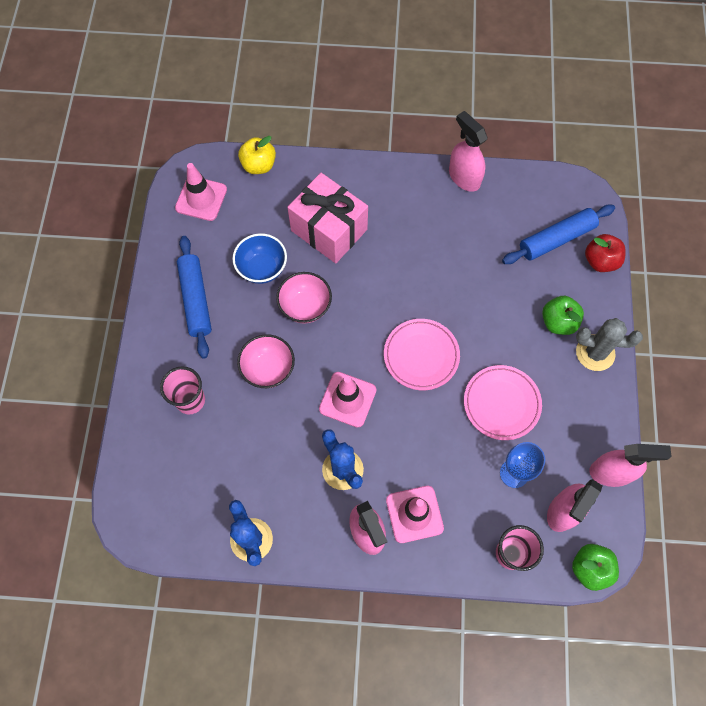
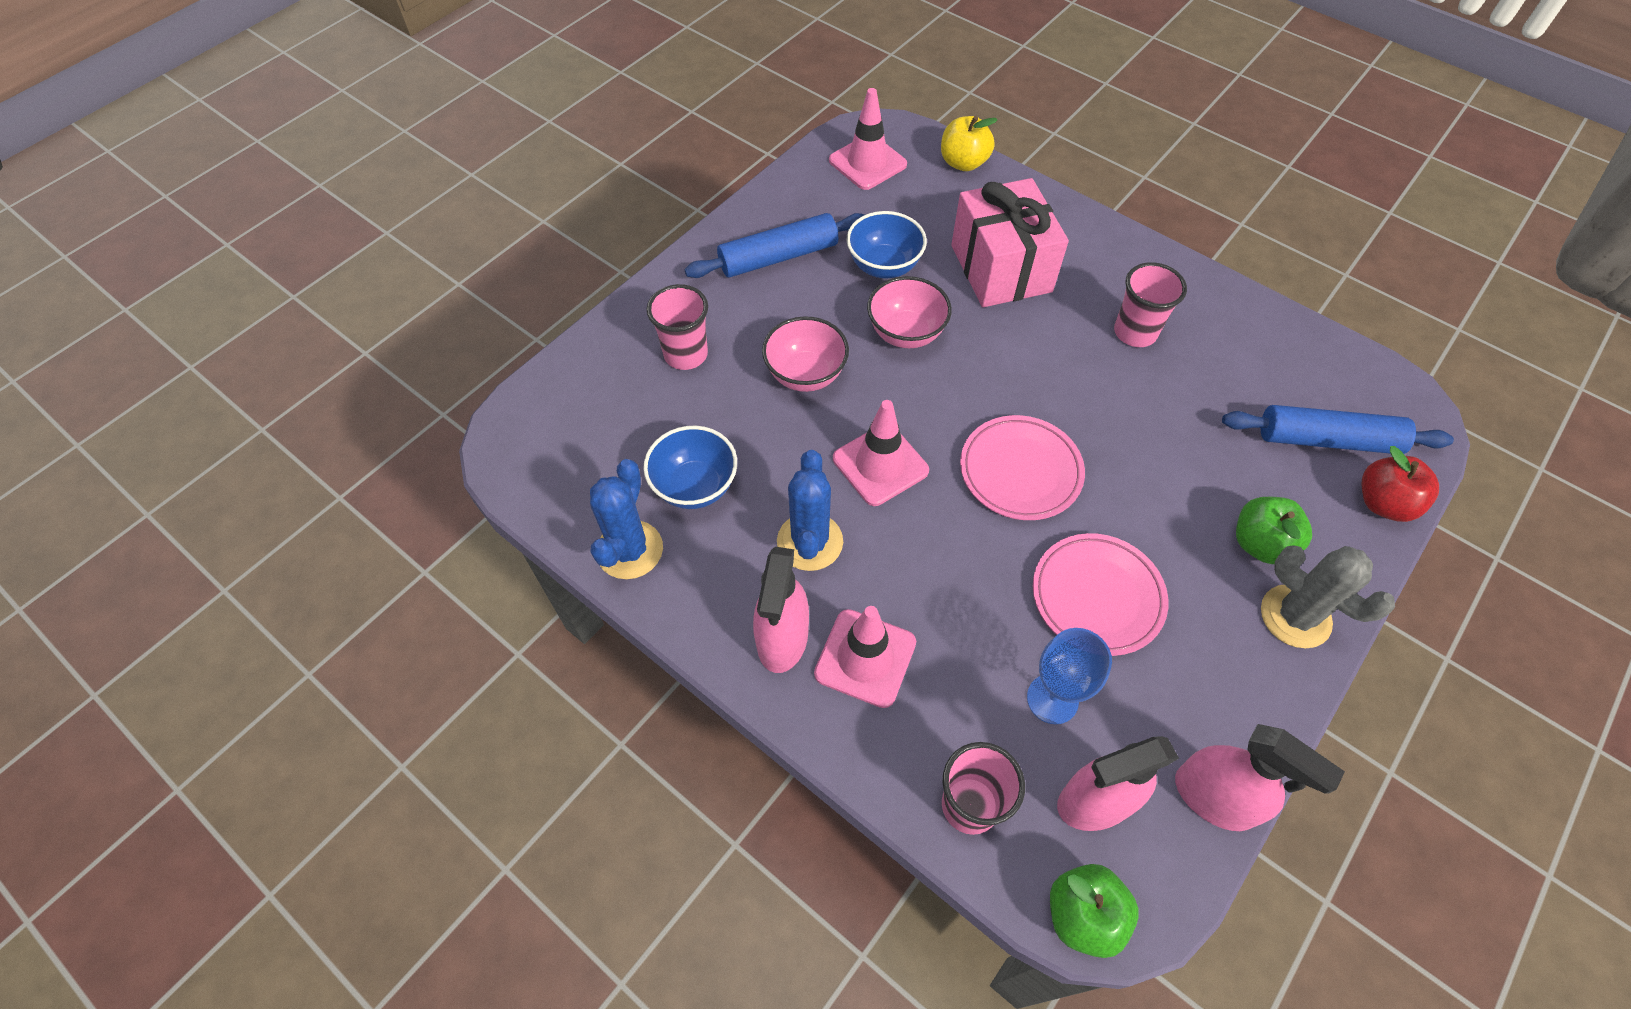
camera: 35 degrees right, 10 degrees down
blue rolling pin [177,236,212,358] -> blue rolling pin turned 45 degrees clockwise [685,213,865,278]
pink spray bottle [449,111,488,192] -> none
none -> blue bowl [643,426,737,509]
none -> pink cup [1114,262,1187,347]

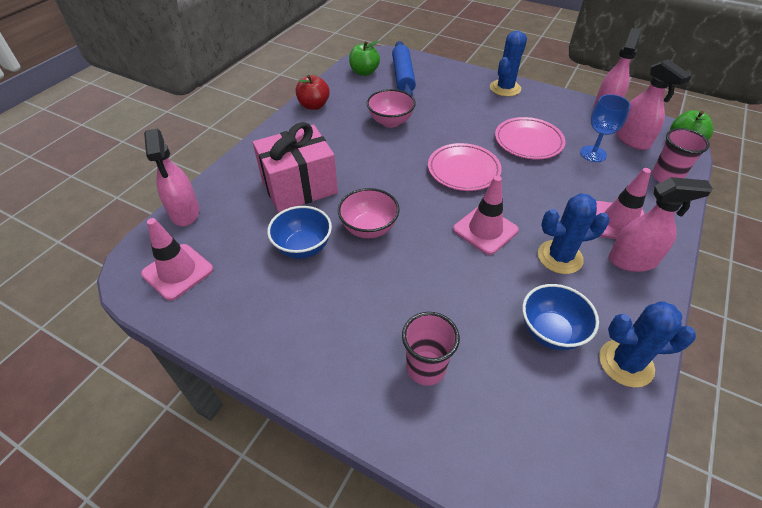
camera: 100 degrees left, 10 degrees down
blue rolling pin [685,213,865,278] -> none
pink bowl [762,316,849,392] -> pink bowl moved to [367,89,416,128]
yellow apple [941,116,998,171] -> pink spray bottle [144,128,199,226]
pink cup [1114,262,1187,347] -> none
green apple [1236,496,1312,564] -> green apple moved to [349,40,380,76]
grey cactus [1261,546,1395,648] -> blue cactus [490,31,527,97]
red apple [1362,446,1439,522] -> red apple moved to [296,75,330,110]

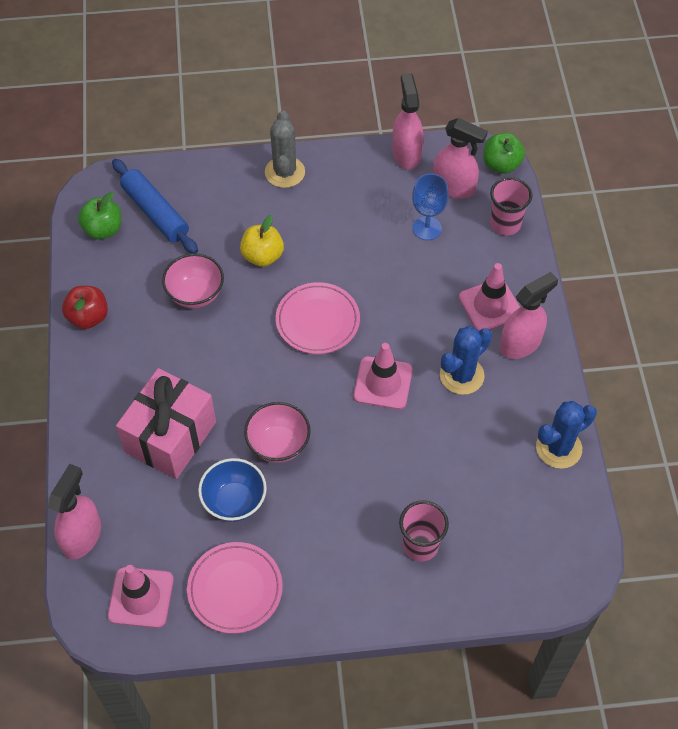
camera: 35 degrees left, 10 degrees up
pink spray bottle [144,128,199,226] -> pink spray bottle turned 105 degrees counterclockwise [48,464,101,560]
blue cactus [490,31,527,97] -> grey cactus [265,110,305,188]
pink plate [495,117,566,159] -> pink plate moved to [187,542,283,634]
blue bowl [522,284,599,350] -> none
none -> yellow apple [240,215,284,267]

